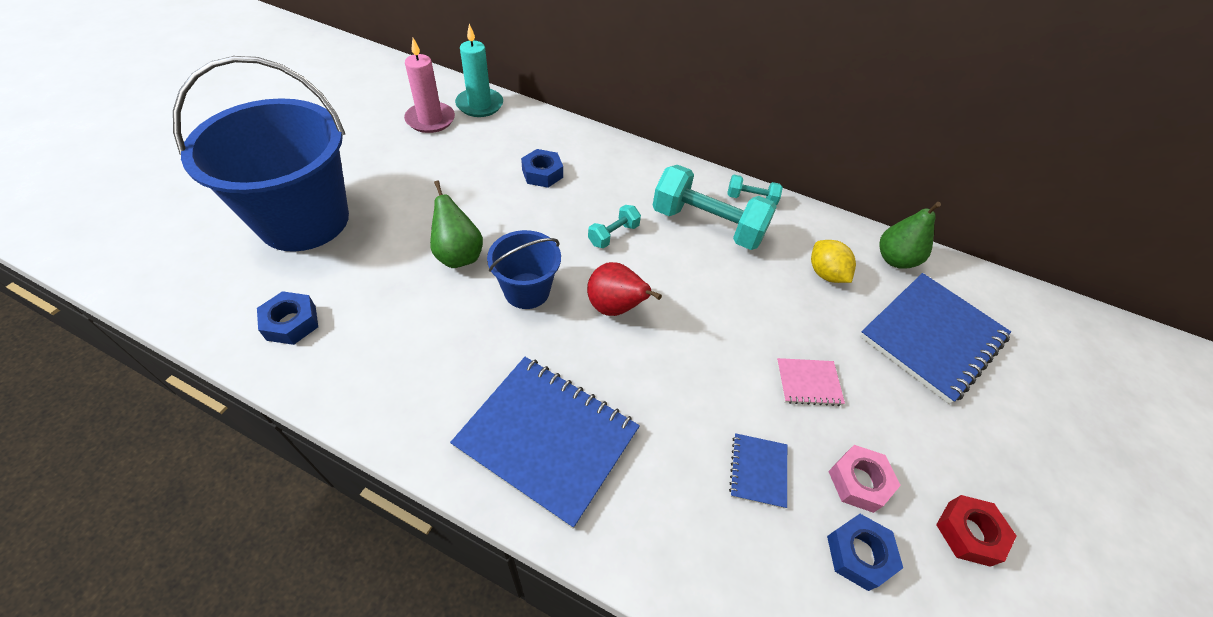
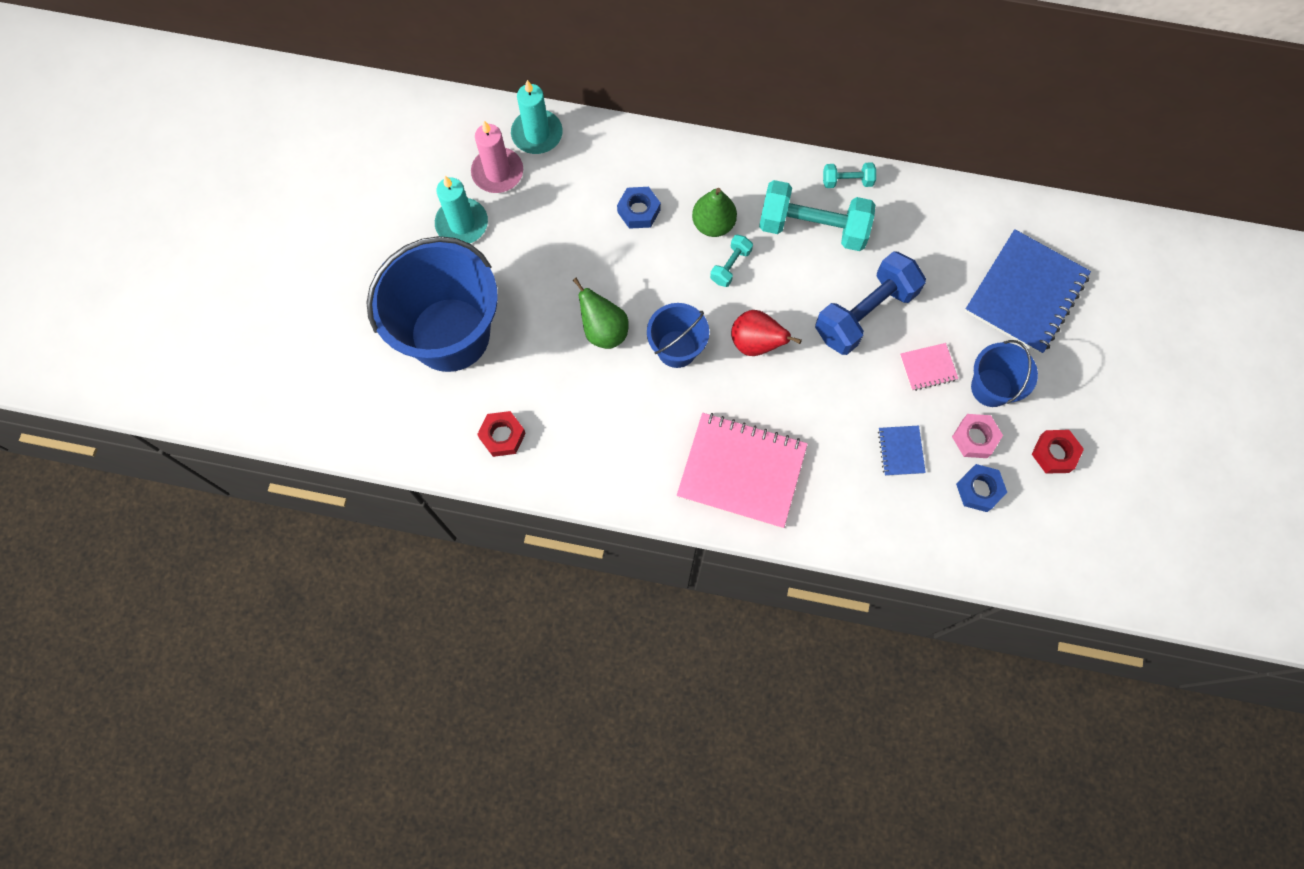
camera: 10 degrees left, 20 degrees up
blue nut [257,291,318,345] -> red nut [477,411,526,457]
blue notebook [450,357,640,529] -> pink notebook [677,413,808,529]
yellow lemon [811,240,856,283] -> none
green pear [879,202,941,269] -> green pear moved to [692,188,737,237]
none -> turquoise candle [435,176,488,243]
none -> blue dumbbell [815,251,926,355]
none -> blue bucket [971,340,1038,407]

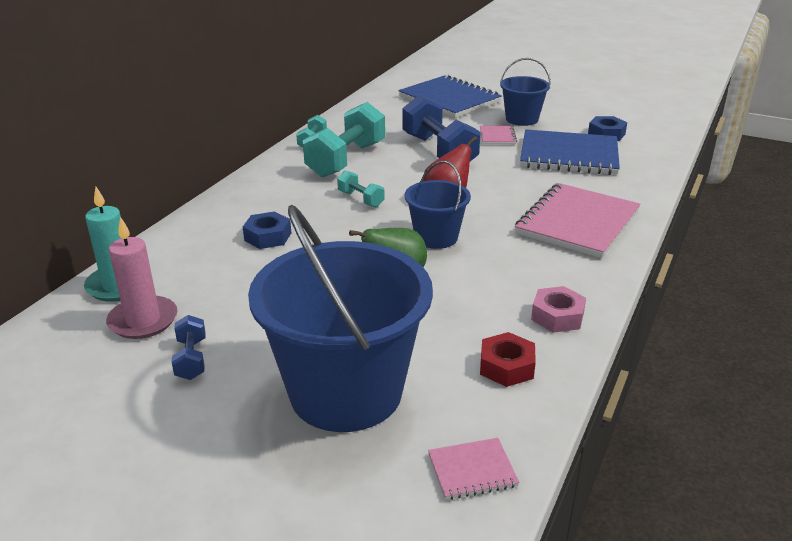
camera: 75 degrees left, 40 degrees down
turquoise candle [435,176,488,243] -> blue dumbbell [172,315,206,380]
green pear [692,188,737,237] -> none
blue notebook [878,426,926,476] -> blue notebook [520,129,620,175], size x2.21
pink nut [952,414,1003,458] -> pink nut moved to [531,286,586,333]
red nut [1032,430,1084,474] -> none
none -> pink notebook [428,438,519,500]

